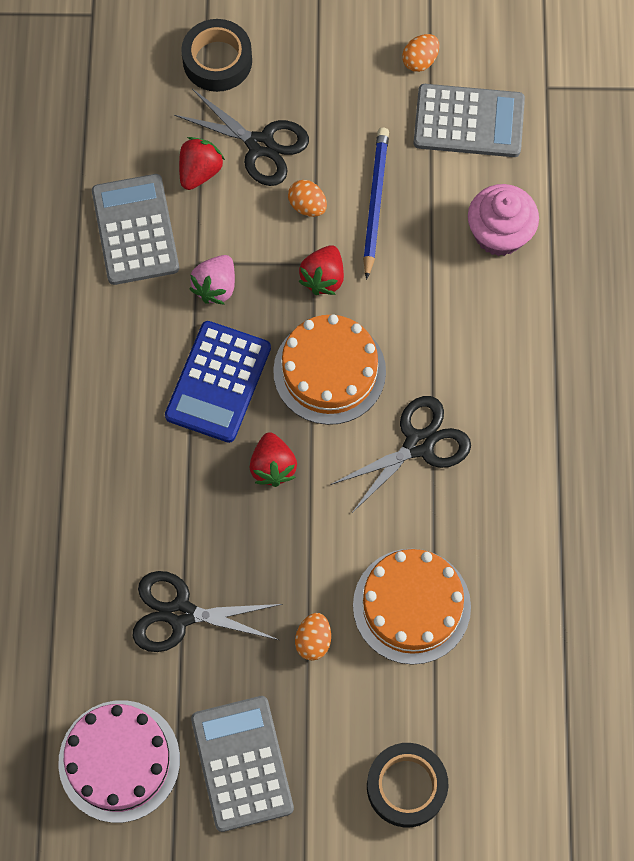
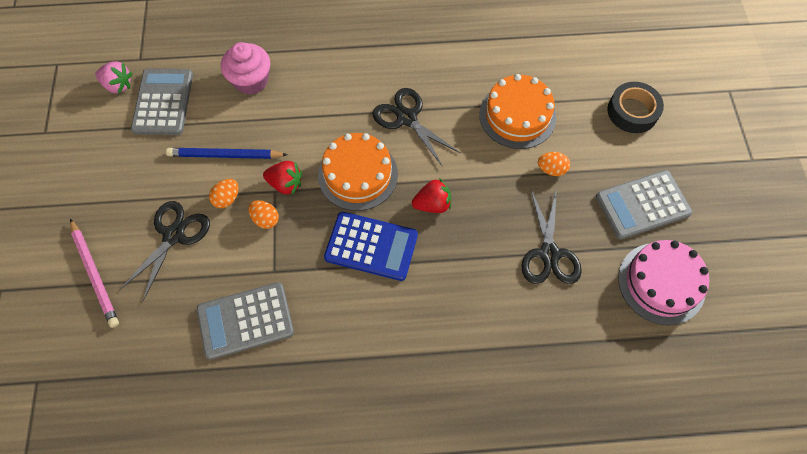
camera: 95 degrees left, 5 degrees down
red strawberry [179,137,225,190] -> none
black tape [181,19,252,92] -> pink pencil [70,219,119,328]
pink strawberry [189,255,235,305] -> pink strawberry moved to [95,61,132,94]
orange egg [402,34,439,72] -> orange egg moved to [248,200,279,229]

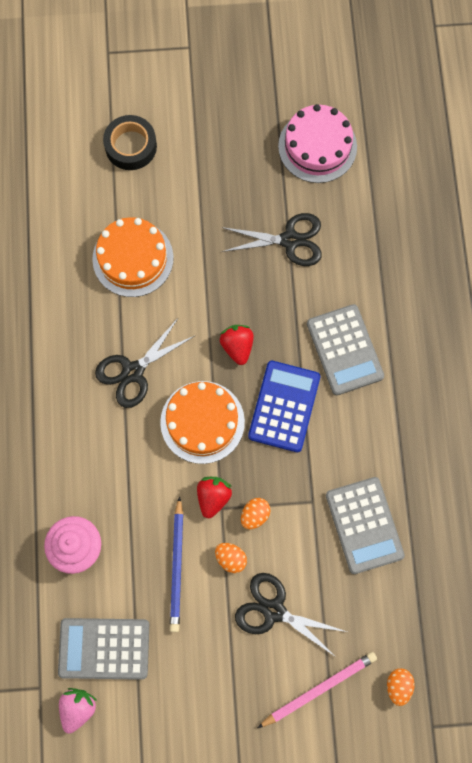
camera: 90 degrees left, 10 degrees up
orange egg [538,152,570,176] -> orange egg moved to [387,668,415,706]
grey calculator [596,170,692,239] -> grey calculator moved to [307,304,384,396]

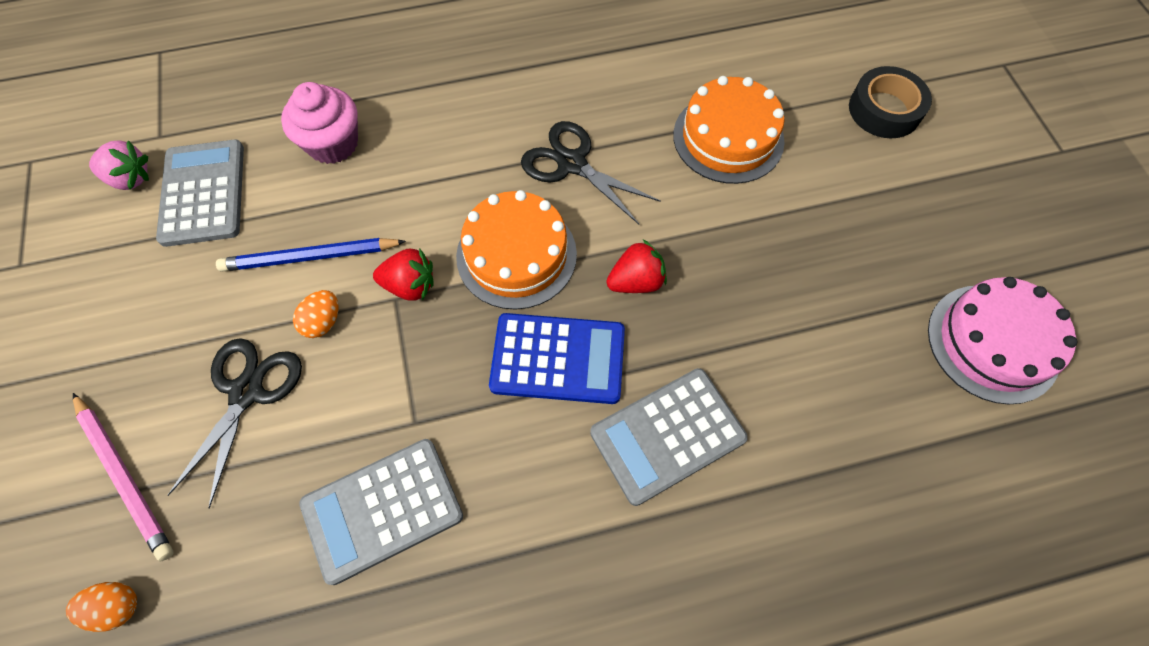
camera: 80 degrees right, 10 degrees down
black scissors [221,213,322,266] -> none
orange egg [241,498,271,529] -> none

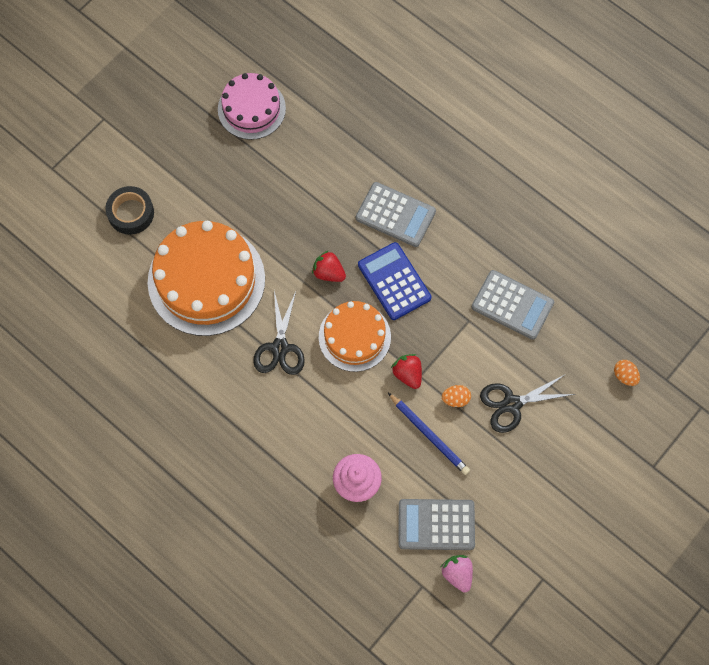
camera: 125 degrees left, 5 degrees up
pink pencil [73,393,174,561] -> none
grey calculator [156,139,244,247] -> grey calculator turned 45 degrees clockwise [399,499,475,550]
orange cake [673,76,785,184] -> orange cake [148,221,265,336], size x1.64

